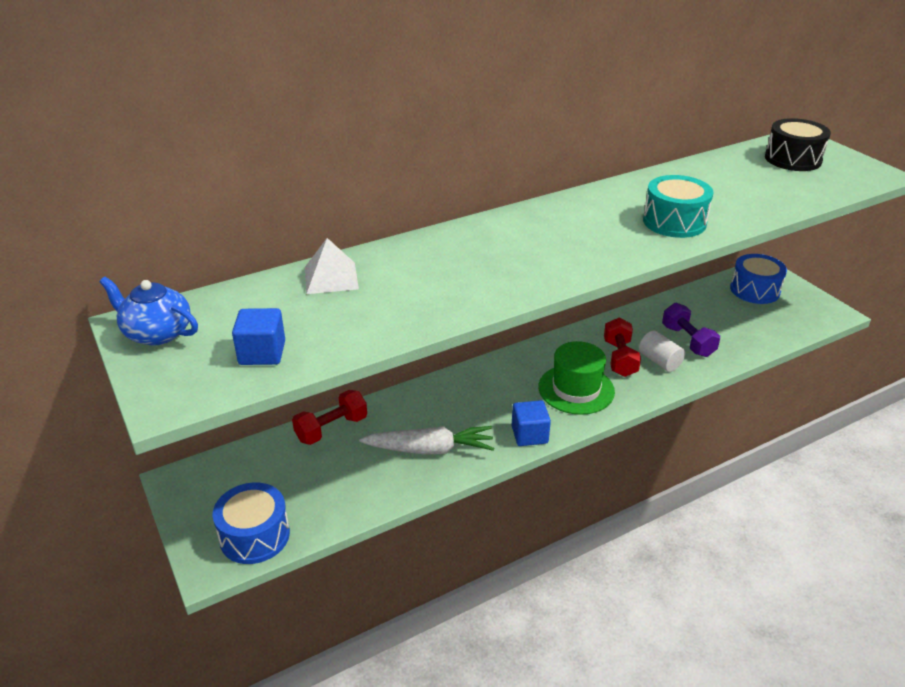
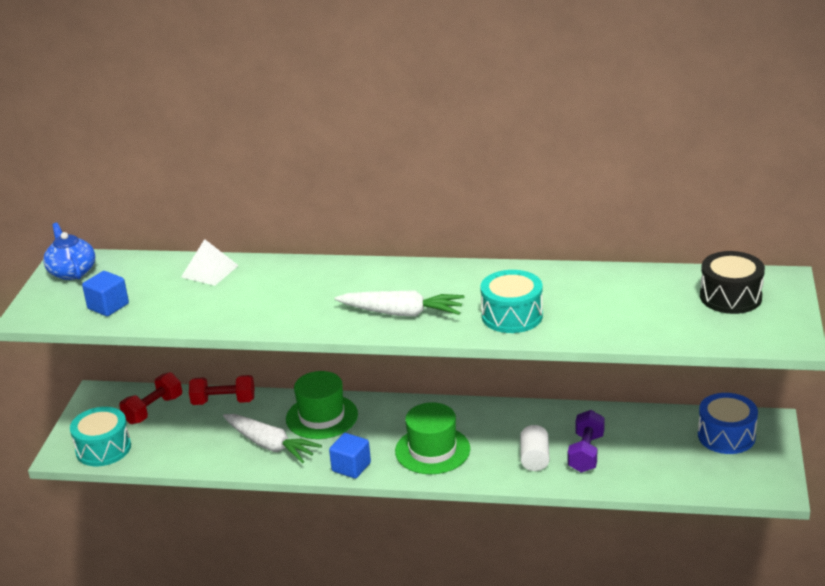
camera: 40 degrees right, 5 degrees down
blue drum [213,482,290,564] -> turquoise drum [70,407,131,466]
red dumbbell [604,318,641,377] -> red dumbbell moved to [119,372,182,424]
none -> green hat [286,371,358,439]
none -> white carrot [335,290,464,317]

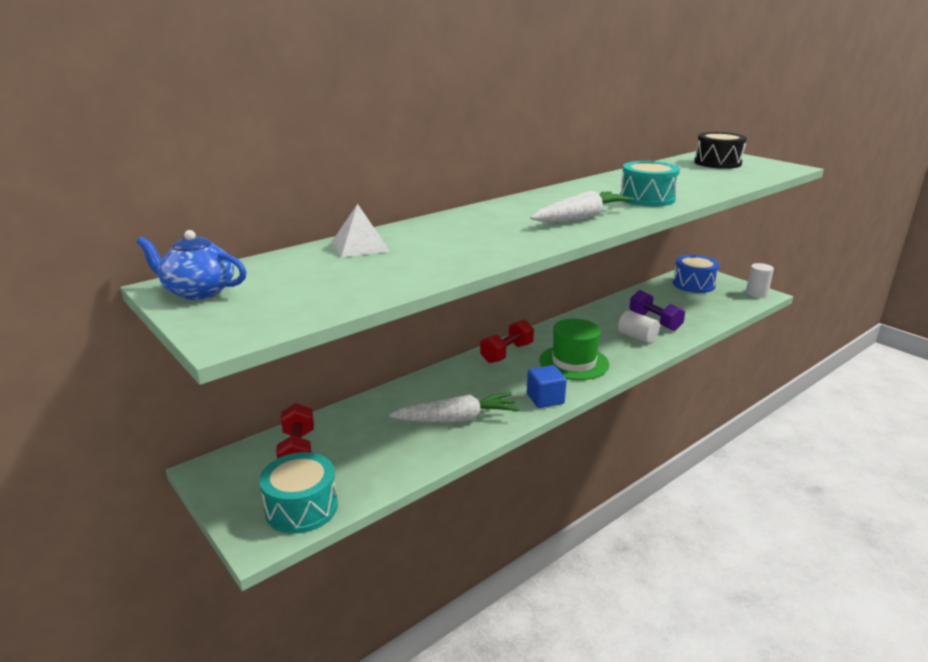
camera: 50 degrees left, 5 degrees down
blue cube [82,271,129,316] -> none
red dumbbell [189,375,254,405] -> red dumbbell moved to [480,319,534,363]
green hat [286,371,358,439] -> none
none -> white cylinder [746,263,774,298]

